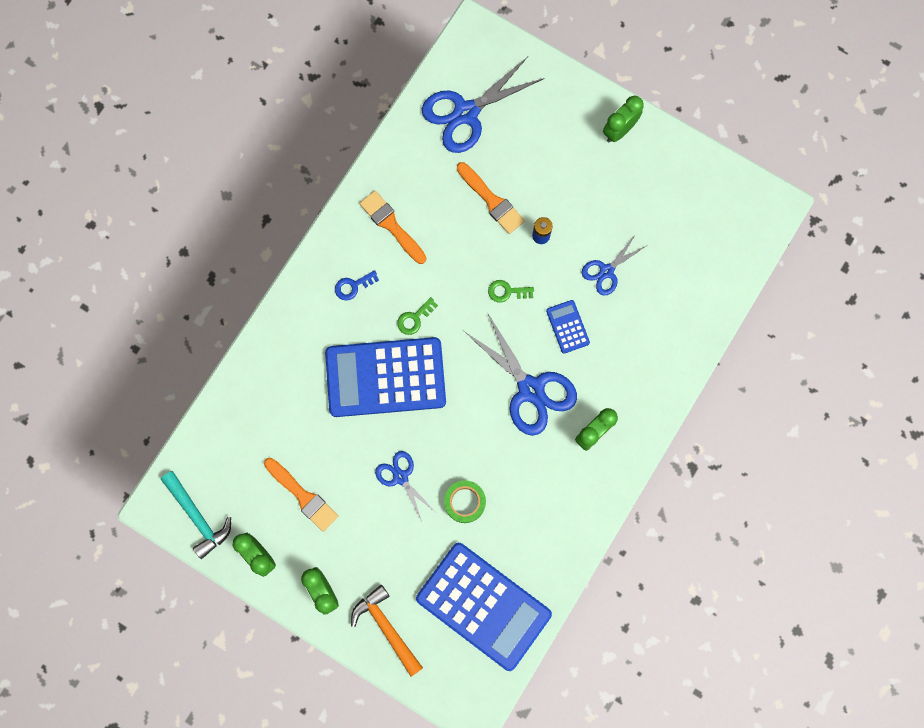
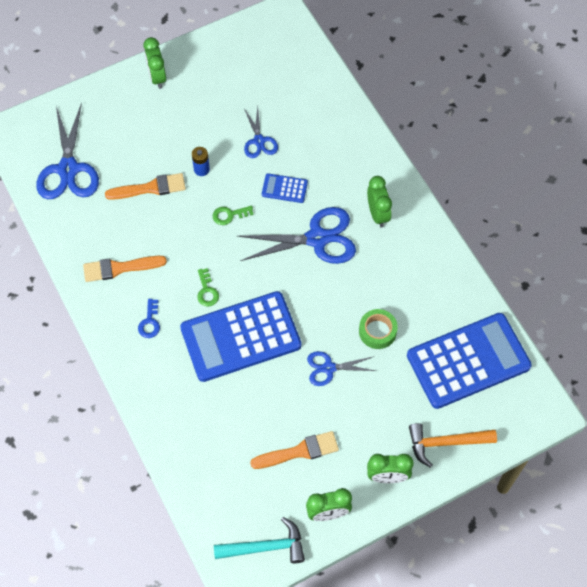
camera: 60 degrees left, 15 degrees down
blue calculator [325,337,446,417] -> blue calculator turned 45 degrees clockwise [180,291,301,382]
green key [488,280,534,303] -> green key turned 45 degrees clockwise [213,206,254,225]

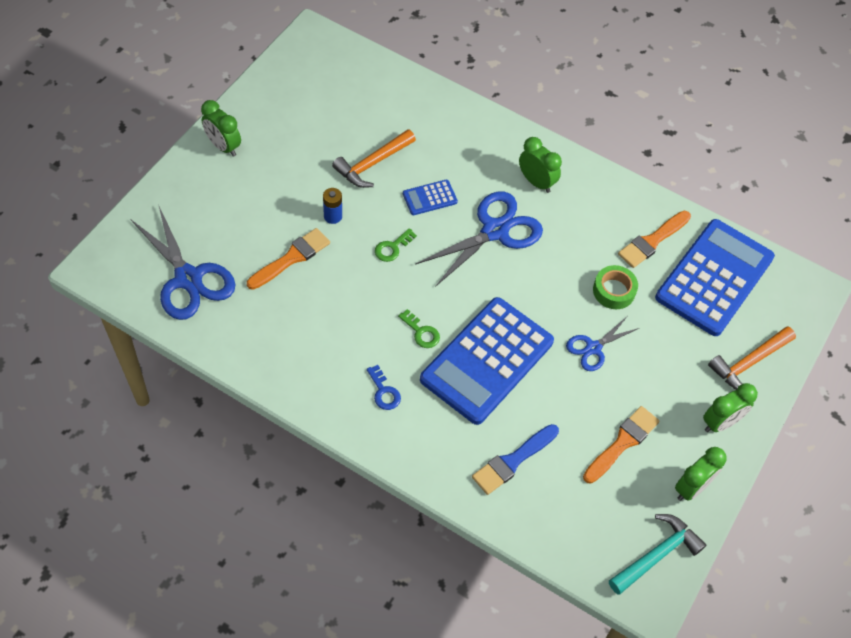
camera: 35 degrees left, 5 degrees down
orange brush [83,256,167,282] -> orange brush moved to [618,211,691,268]
blue scissors [244,107,278,158] -> orange hammer [332,129,416,188]
none -> blue brush [472,424,559,495]

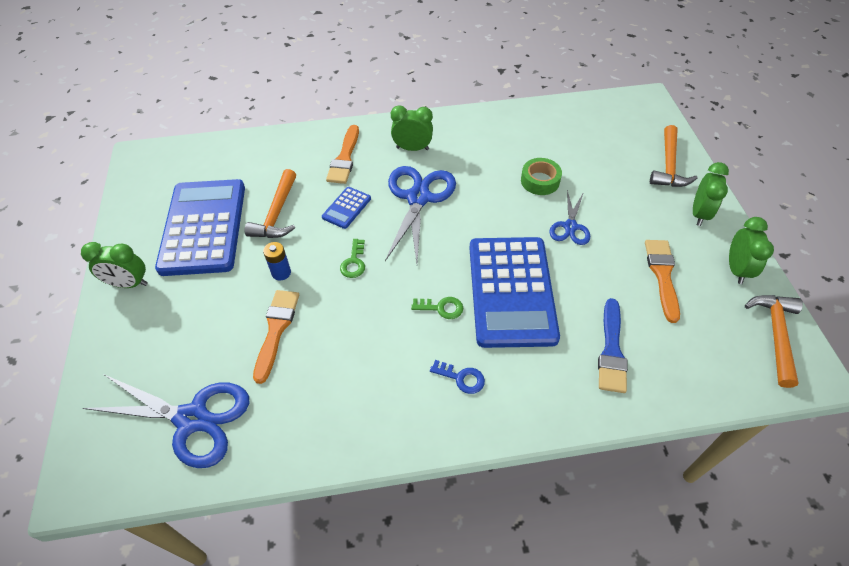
camera: 35 degrees left, 5 degrees down
turquoise hammer [609,514,706,595] -> orange hammer [745,295,803,388]
orange brush [618,211,691,268] -> orange brush moved to [326,125,359,184]
blue calculator [655,219,775,336] -> blue calculator moved to [155,179,245,276]

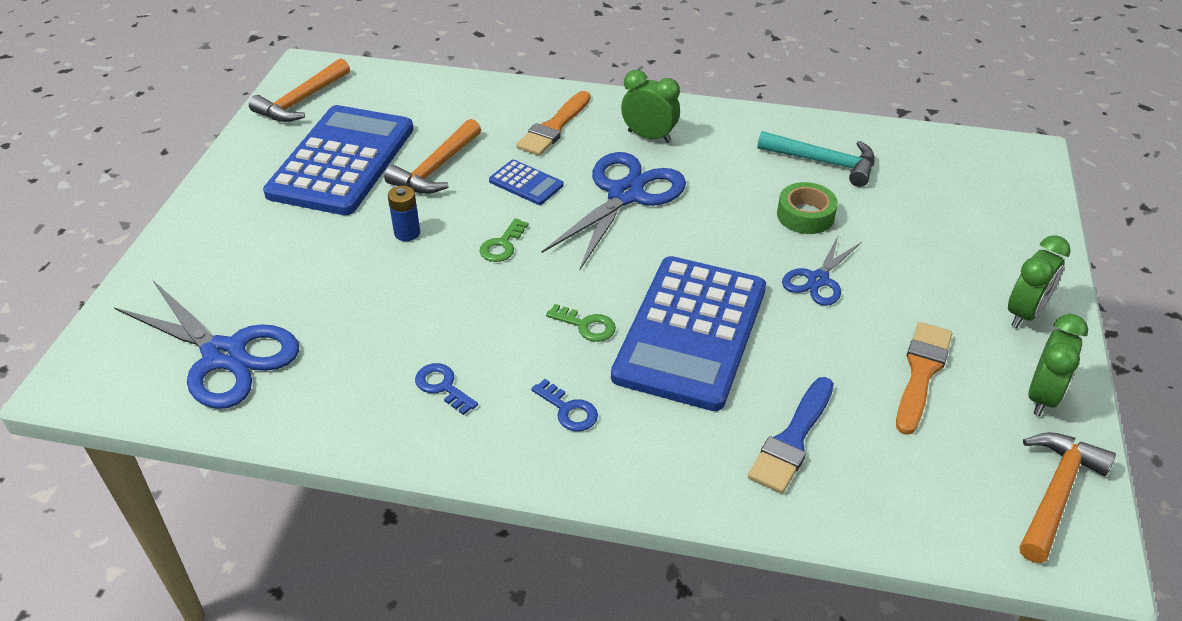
camera: 20 degrees right, 10 degrees down
green clock [81,242,148,288] -> none
orange brush [253,290,299,384] -> none
blue calculator [322,187,371,229] -> blue calculator turned 105 degrees counterclockwise [489,160,563,205]
orange hammer [650,125,698,187] -> orange hammer moved to [249,58,350,122]
none -> blue key [415,363,478,415]
none -> turquoise hammer [757,131,875,187]

